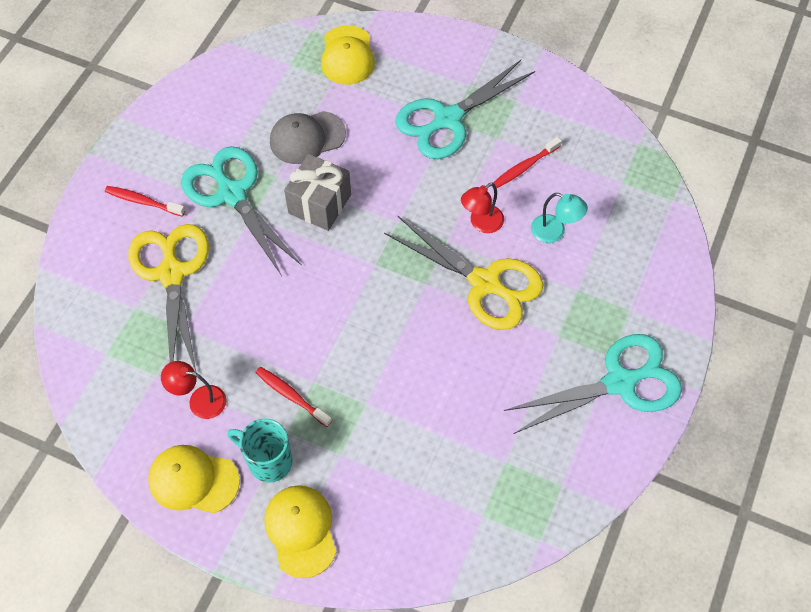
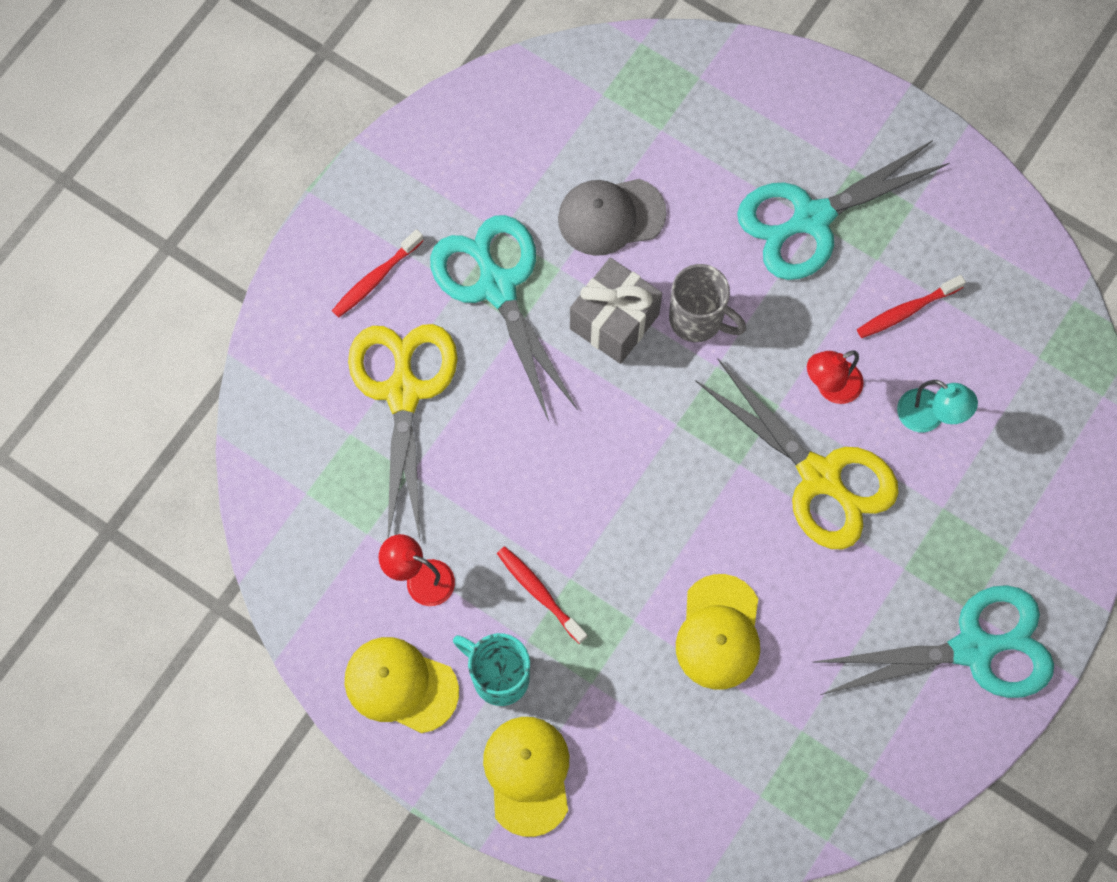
camera: 10 degrees right, 10 degrees up
red toothbrush [105,186,185,217] -> red toothbrush turned 75 degrees counterclockwise [332,229,424,318]
yellow cap [321,25,375,85] -> yellow cap moved to [676,574,760,690]
none -> grey mug [669,264,746,342]

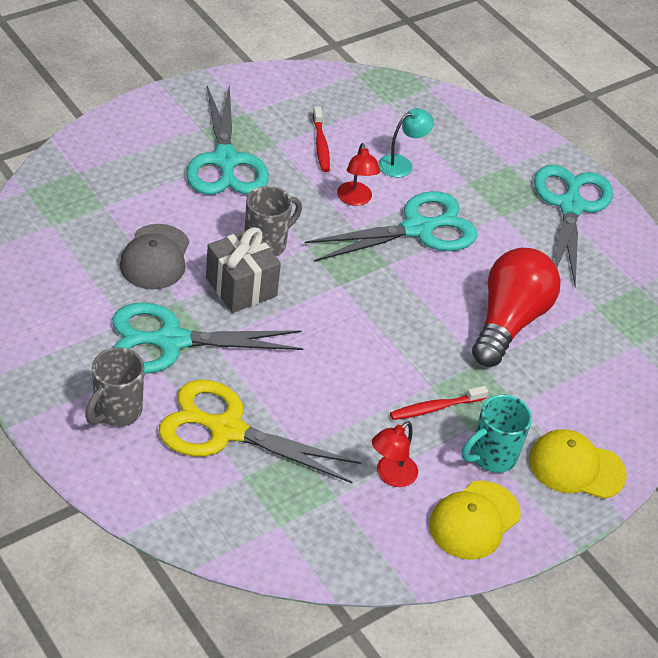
camera: 75 degrees left, 25 degrees down
red toothbrush [332,229,424,318] -> grey mug [85,347,144,427]
yellow cap [676,574,760,690] -> red light bulb [472,248,561,367]
yellow scissors [696,359,899,549] -> turquoise scissors [305,191,477,262]

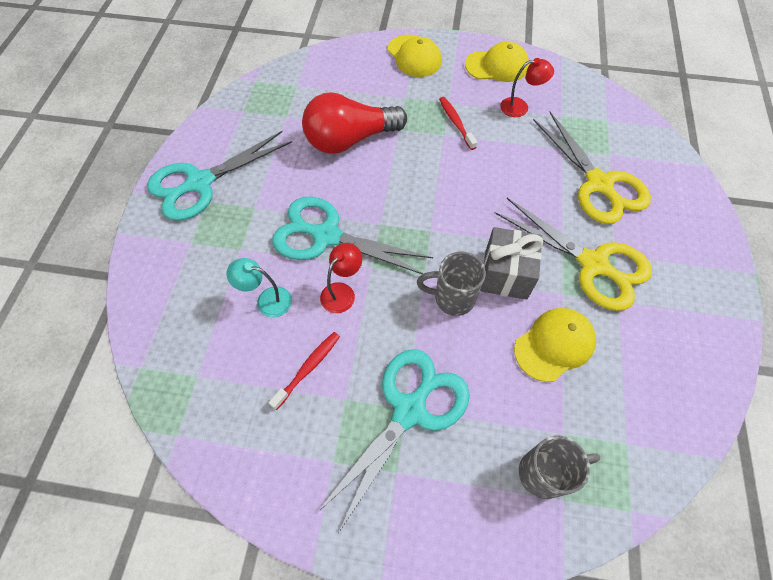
camera: 130 degrees left, 15 degrees up
grey mug [85,347,144,427] -> grey mug moved to [519,435,601,499]
turquoise scissors [112,302,303,374] -> yellow scissors [495,198,652,311]
grey cap [119,224,189,289] -> yellow cap [514,308,596,382]
red toothbrush [390,386,488,420] -> red toothbrush turned 135 degrees counterclockwise [439,97,477,150]
turquoise mug [462,394,532,473] -> none

